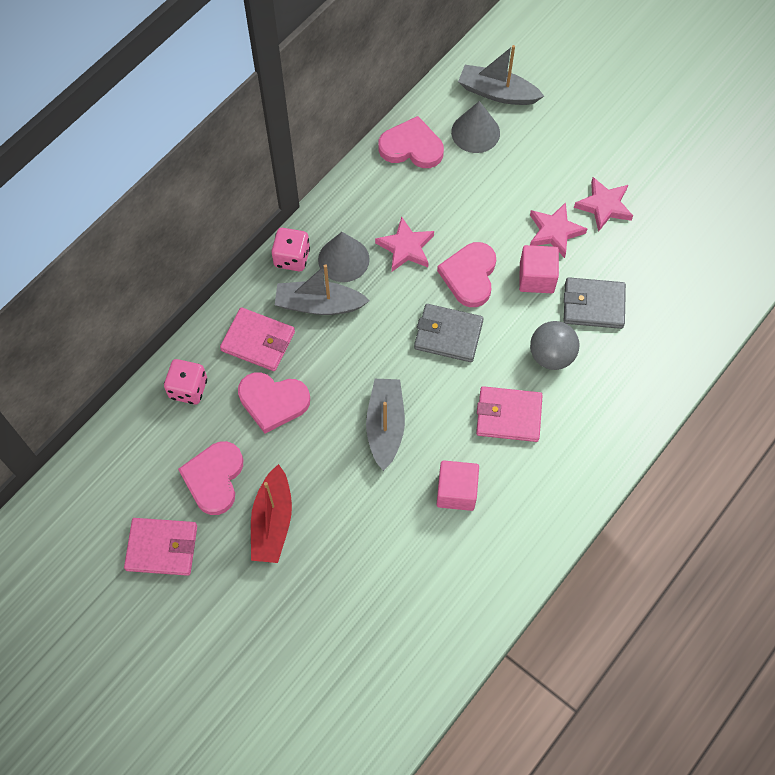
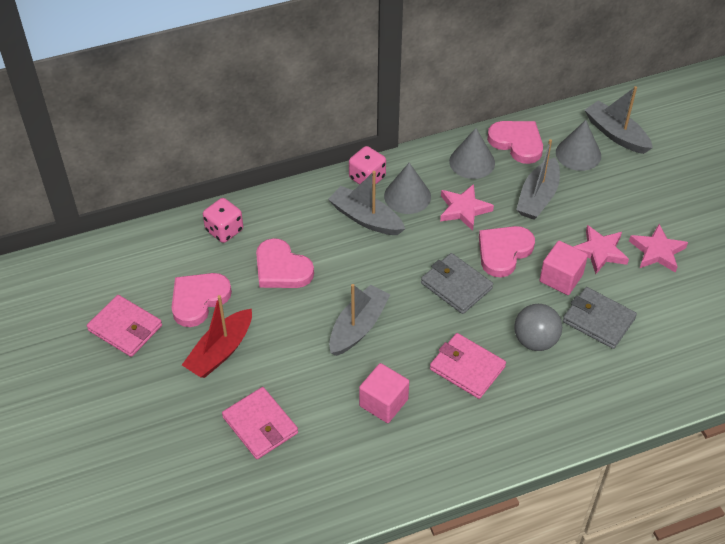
camera: 30 degrees right, 15 degrees down
pink wallet [220,307,295,371] -> pink wallet moved to [222,387,298,459]
none -> grey cone [449,128,495,179]
none -> grey boat [516,139,560,220]

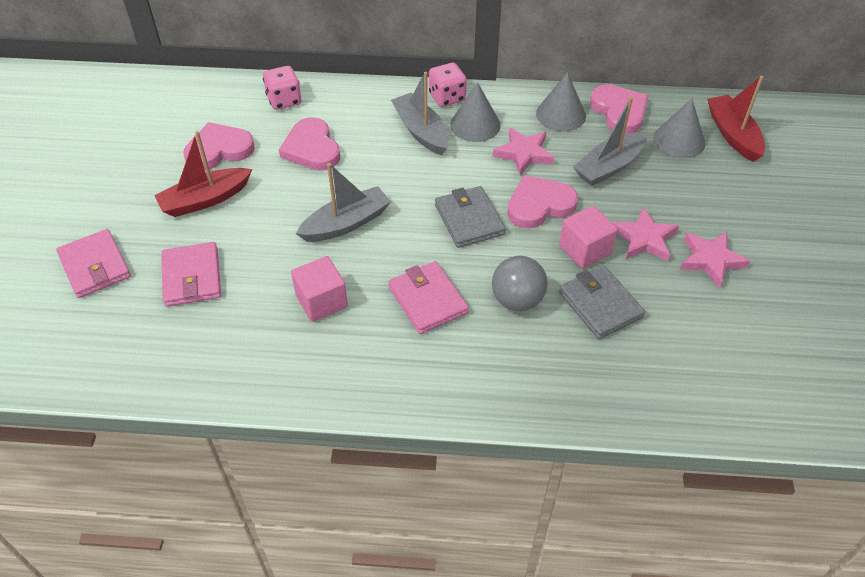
camera: 25 degrees right, 0 degrees up
pink wallet [87,295,162,357] -> pink wallet moved to [56,229,131,298]
grey boat [585,86,653,154] -> red boat [707,76,765,162]

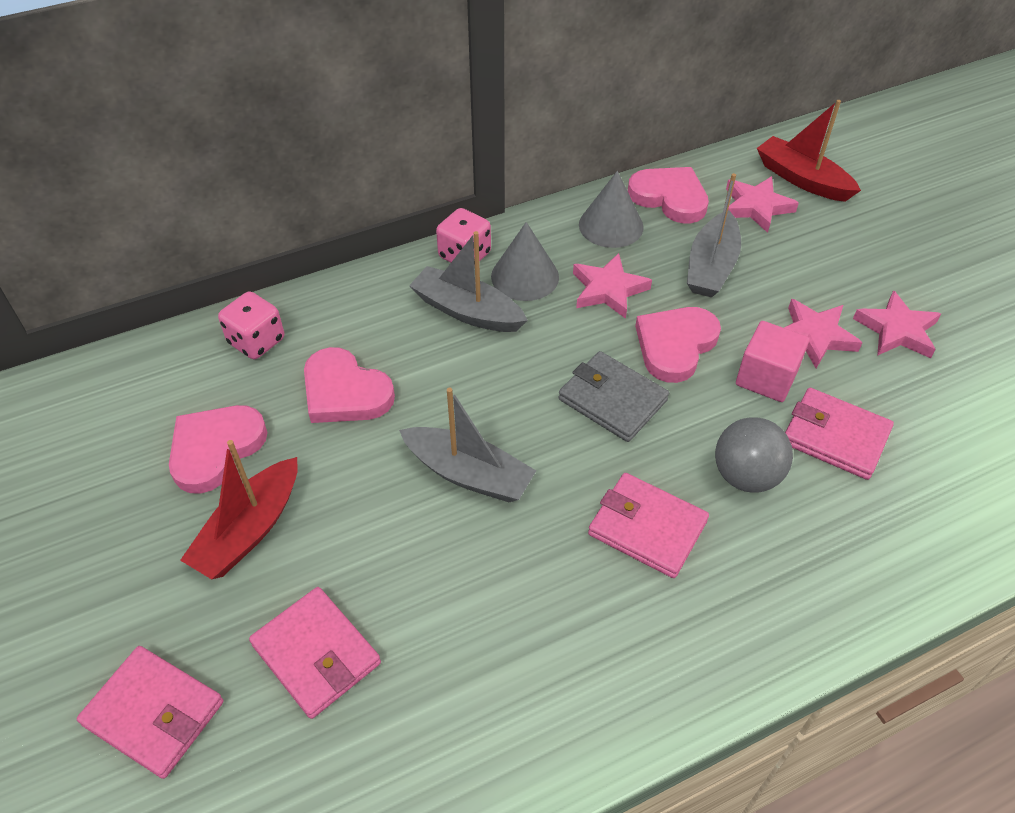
camera: 30 degrees left, 0 degrees up
pink cube [291,256,348,322] -> none
grey boat [296,163,391,242] -> grey boat turned 90 degrees clockwise [399,388,536,502]
grey wallet [559,266,645,339] -> pink wallet [785,388,894,480]
grey cone [653,99,705,158] -> pink star [726,176,799,233]

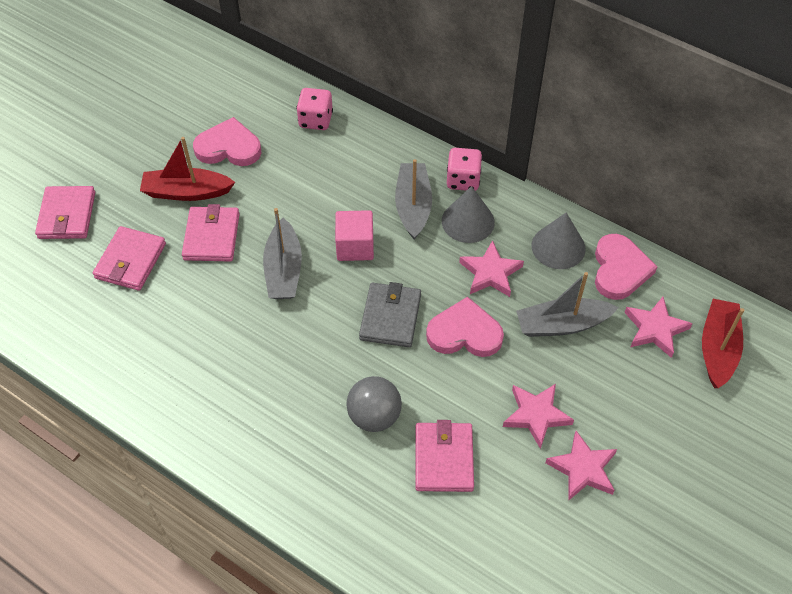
camera: 60 degrees right, 5 degrees up
pink heart [304,347,395,423] -> none
pink wallet [588,473,709,578] -> pink wallet moved to [182,204,240,262]
pink cube [736,321,809,402] -> pink cube moved to [335,210,374,261]

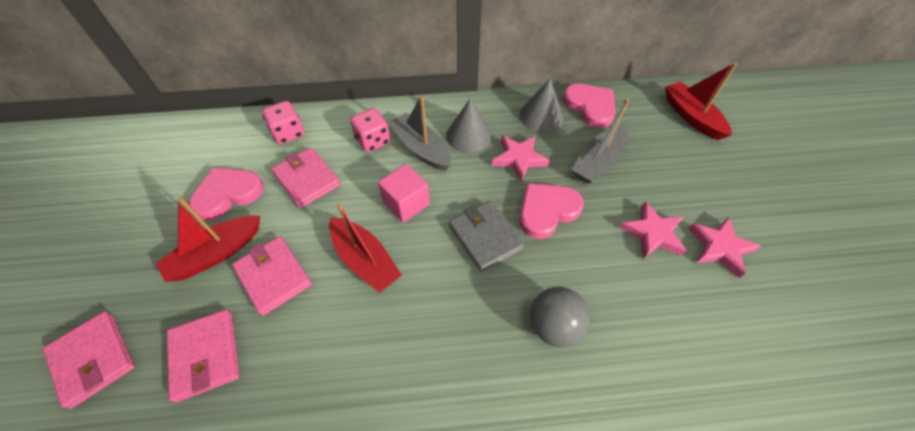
camera: 40 degrees left, 0 degrees up
grey boat [263,208,302,299] -> red boat [329,203,402,293]
pink wallet [415,420,474,492] -> pink wallet moved to [271,147,341,208]
pink dice [447,148,482,191] -> pink dice moved to [350,108,390,152]
pink star [624,297,693,358] -> none

